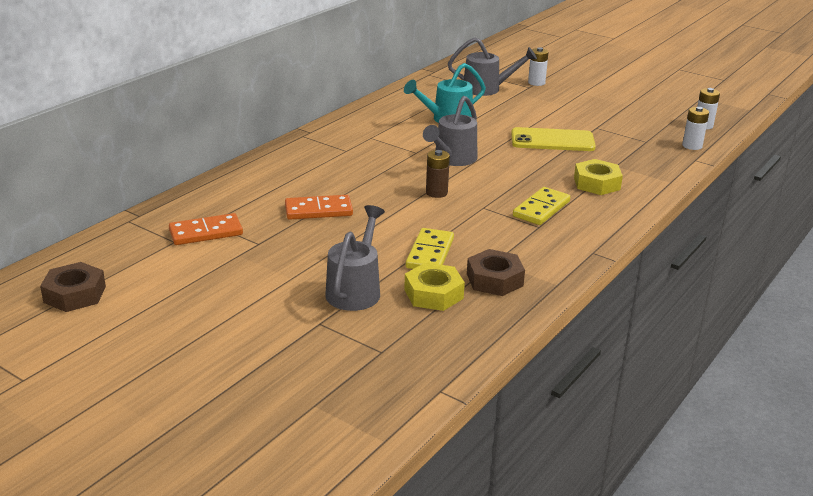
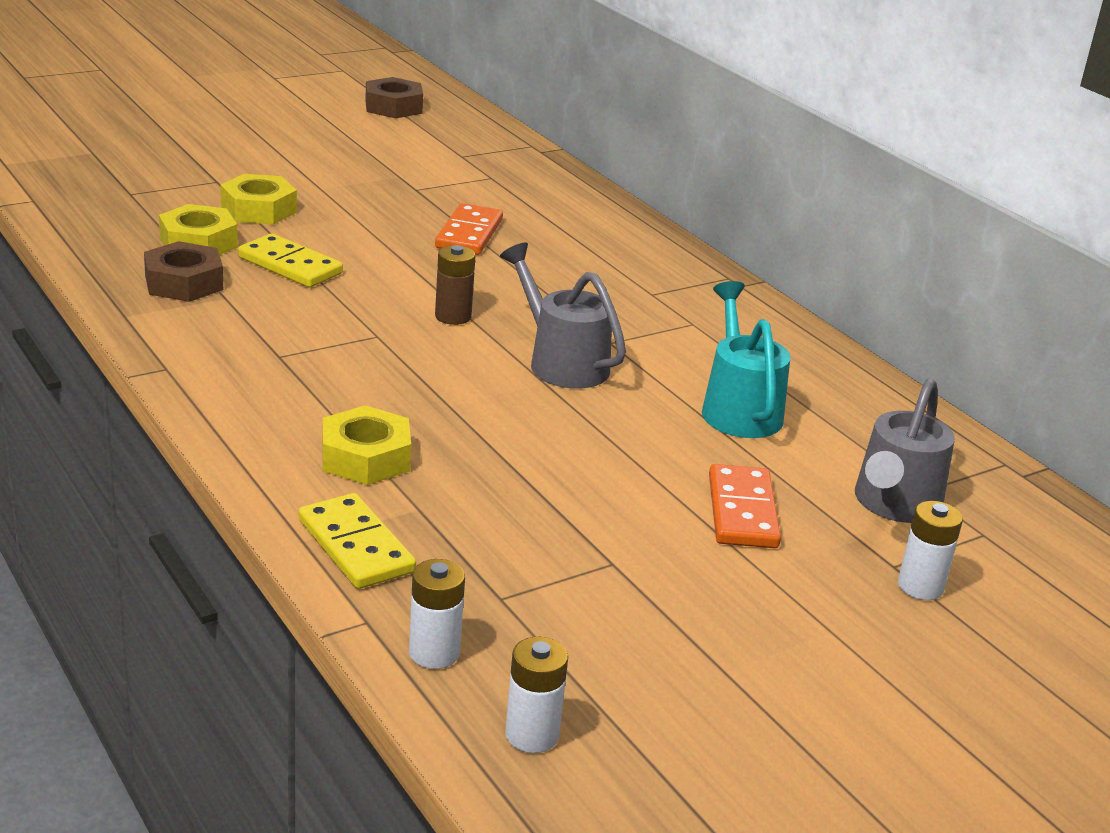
camera: 110 degrees right, 0 degrees up
orange domino [169,213,243,245] -> orange domino moved to [709,464,781,548]
grey watering can [325,205,385,311] -> yellow nut [220,174,297,224]
yellow phone [511,127,596,151] -> none
yellow domino [513,187,570,225] -> yellow domino moved to [299,493,416,589]

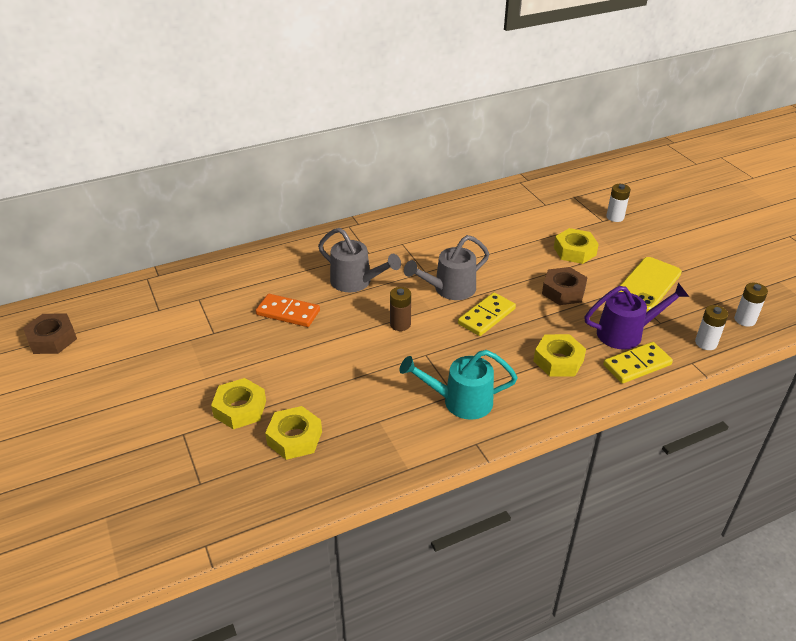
camera: 80 degrees left, 10 degrees up
brown nut [144,241,223,302] -> brown nut moved to [542,267,588,305]
yellow domino [238,233,343,287] -> yellow domino moved to [458,292,516,336]
turquoise watering can [702,281,791,438] -> turquoise watering can moved to [399,350,517,420]
orange domino [709,464,781,548] -> yellow nut [554,228,599,264]
grey watering can [855,378,955,523] -> grey watering can moved to [318,228,401,292]
none -> purple watering can [585,283,689,350]
none -> yellow phone [619,257,682,312]

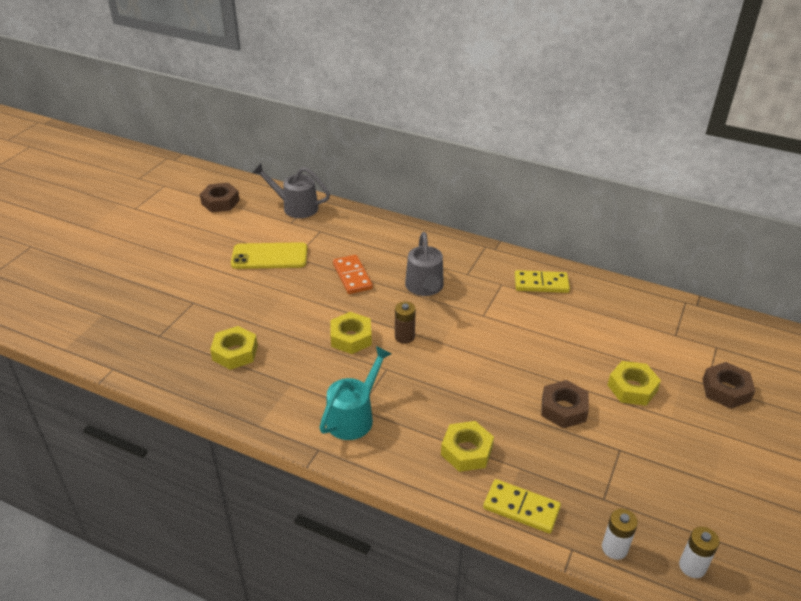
camera: 50 degrees right, 0 degrees up
yellow nut [211,378,266,429] -> yellow nut moved to [330,312,372,354]
turquoise watering can [399,350,517,420] -> turquoise watering can turned 75 degrees clockwise [319,346,392,440]
grey watering can [404,235,489,300] -> grey watering can moved to [252,164,330,218]
yellow domino [458,292,516,336] -> yellow domino moved to [515,270,570,293]
purple watering can [585,283,689,350] -> none
white battery [606,184,631,222] -> brown nut [702,362,755,409]
yellow phone [619,257,682,312] -> yellow phone moved to [231,242,308,269]

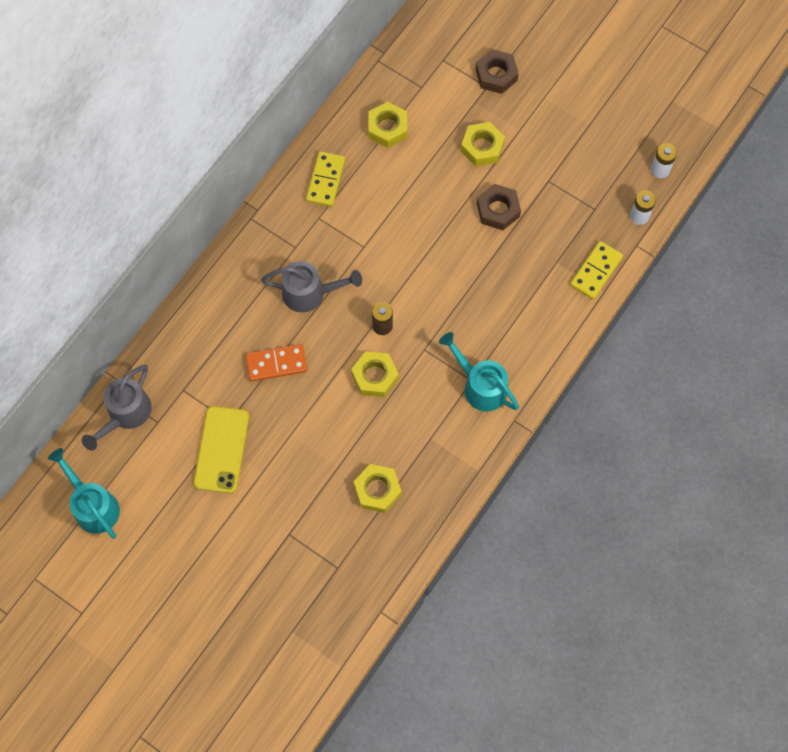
camera: 80 degrees left, 30 degrees up
brown nut [200,183,240,212] -> turquoise watering can [48,448,120,539]
yellow nut [441,421,494,472] -> yellow nut moved to [368,102,407,148]

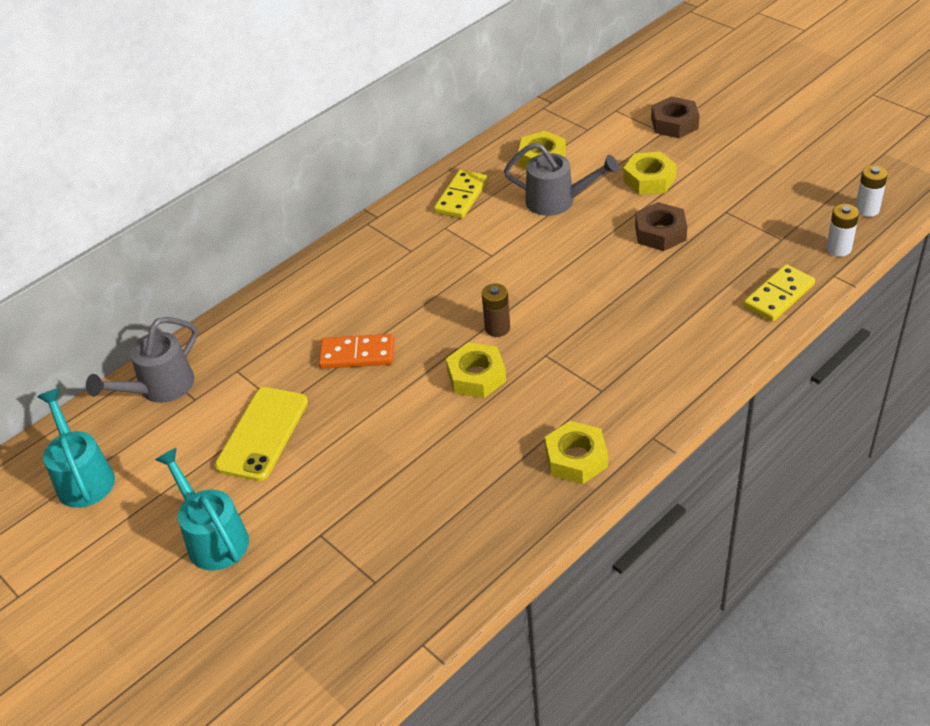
camera: 15 degrees right, 25 degrees down
grey watering can [261,261,362,312] -> grey watering can moved to [504,142,619,216]
yellow nut [354,464,402,513] -> yellow nut moved to [545,421,608,484]
turquoise watering can [439,332,519,411] -> turquoise watering can moved to [155,448,249,571]

